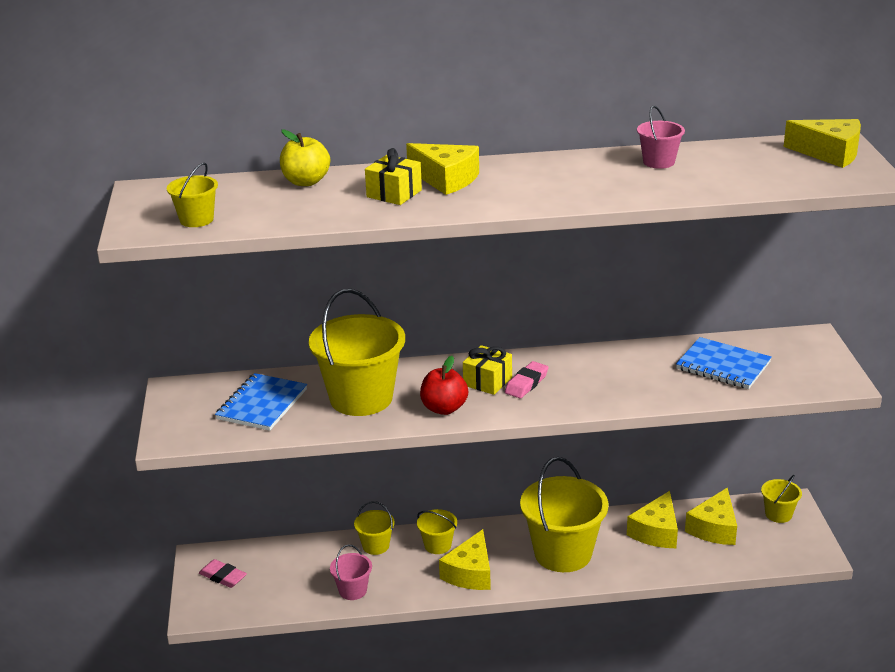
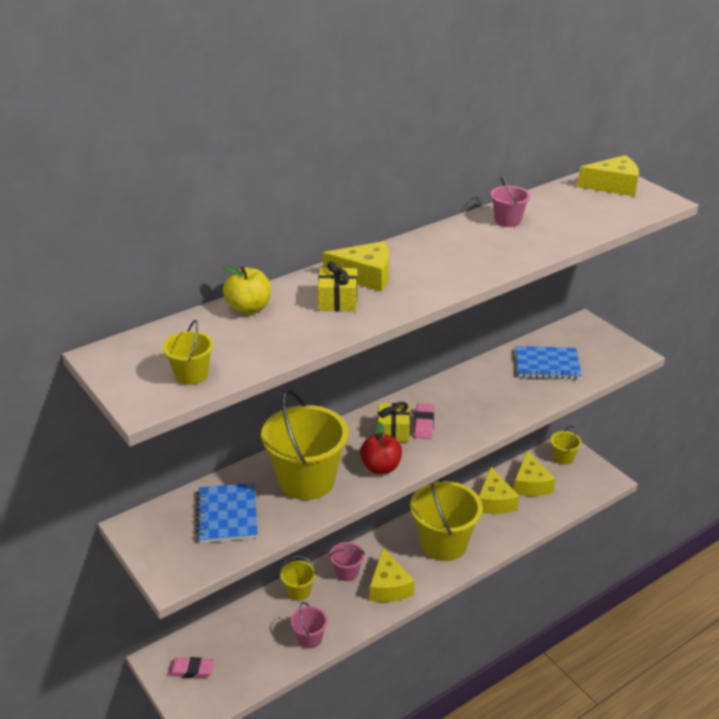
camera: 30 degrees left, 5 degrees up
yellow bucket [417,509,457,554] -> pink bucket [329,542,365,581]

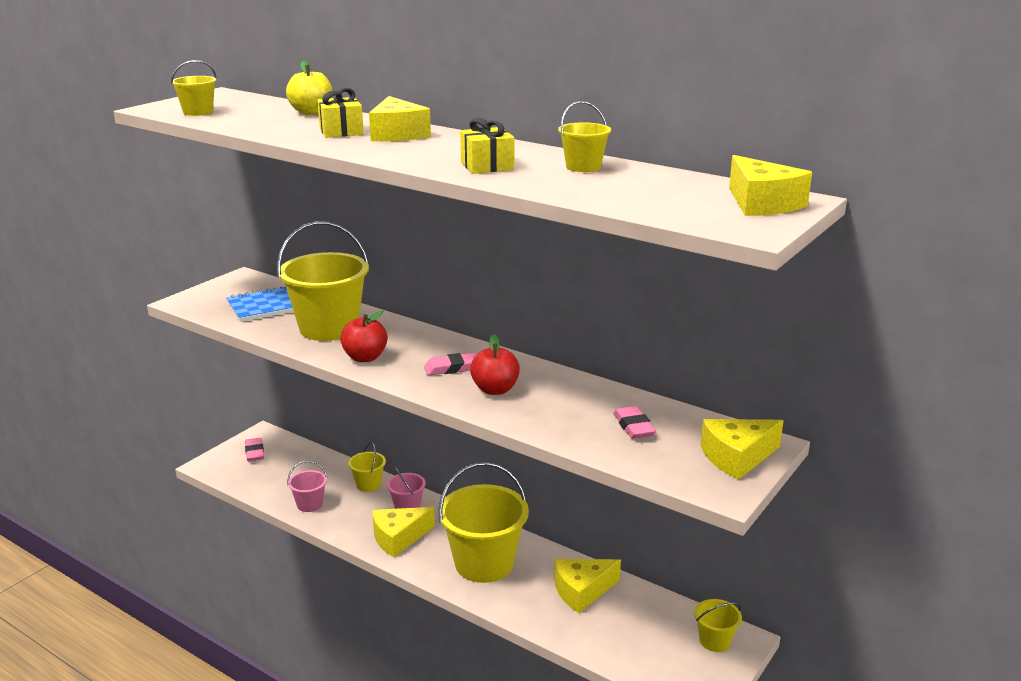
camera: 70 degrees right, 10 degrees down
yellow gift [378,402,410,442] -> yellow gift moved to [460,118,514,174]
pink bucket [490,176,530,227] -> yellow bucket [558,101,611,172]
yellow cheese [514,450,555,496] -> yellow cheese moved to [701,419,784,480]
blue notebook [515,346,582,380] -> pink eraser [613,406,656,439]
none -> red apple [470,334,520,395]

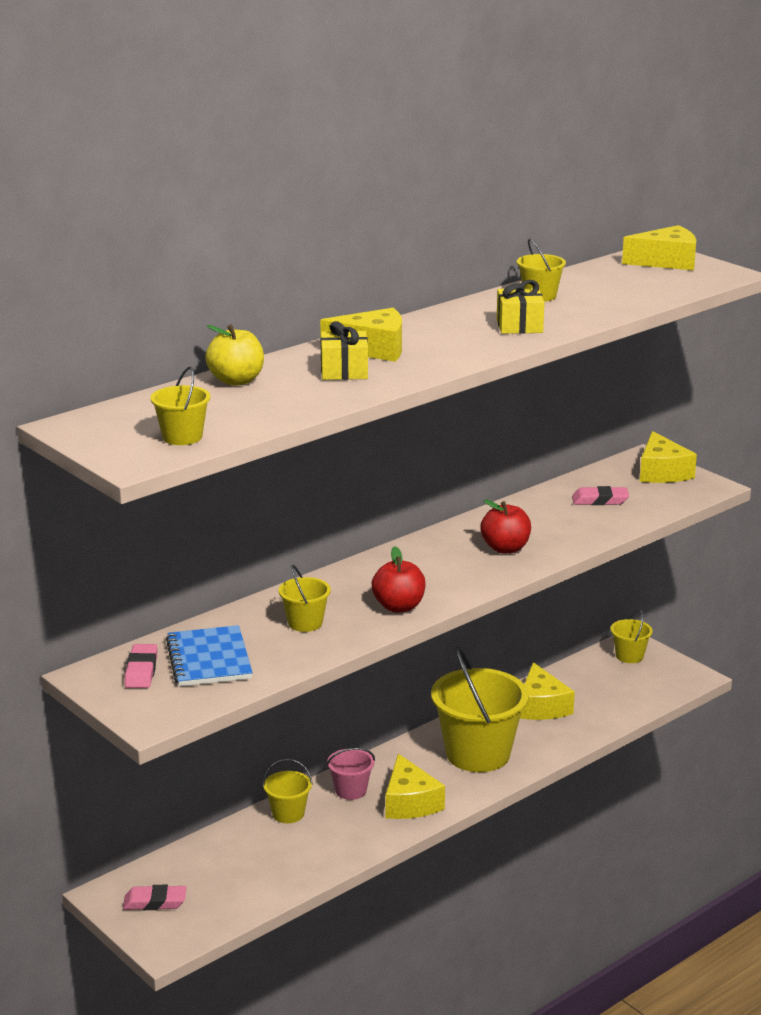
camera: 75 degrees left, 0 degrees up
yellow bucket [277,221,369,341] -> yellow bucket [279,565,331,632], size x0.47
pink bucket [287,461,327,512] -> none
pink eraser [424,353,477,375] -> pink eraser moved to [125,644,158,688]

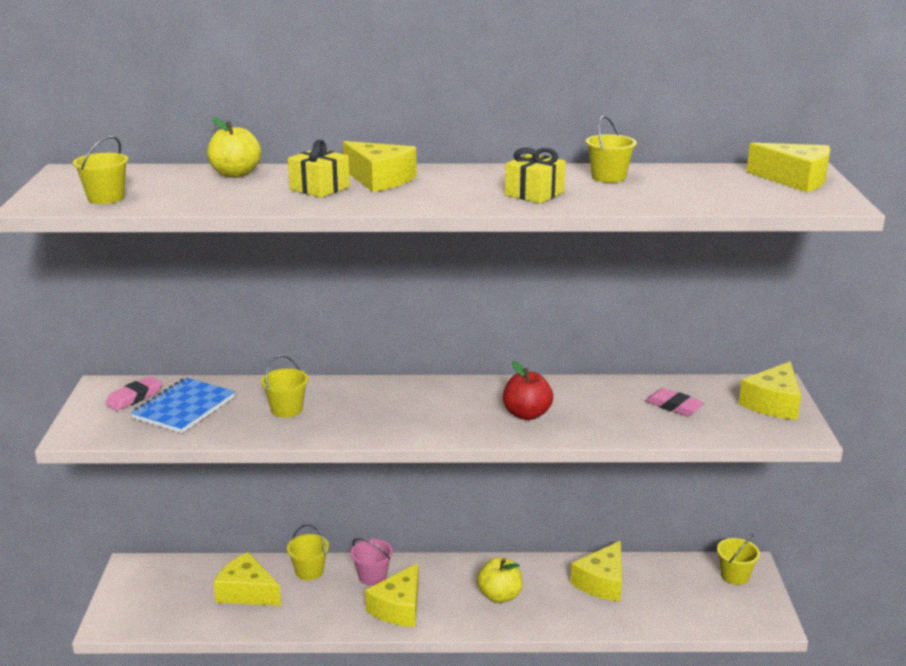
camera: 40 degrees right, 0 degrees up
pink eraser [123,885,186,910] -> none
red apple [372,546,426,613] -> none
yellow bucket [431,647,529,772] -> yellow apple [477,558,522,603]
none -> yellow cheese [213,552,281,606]

